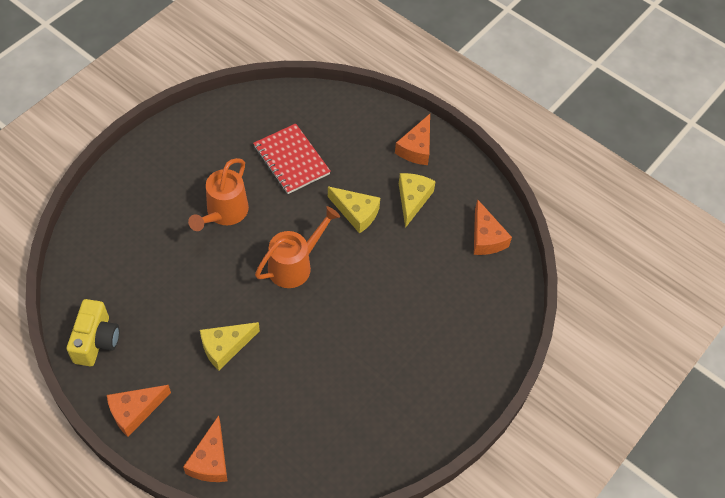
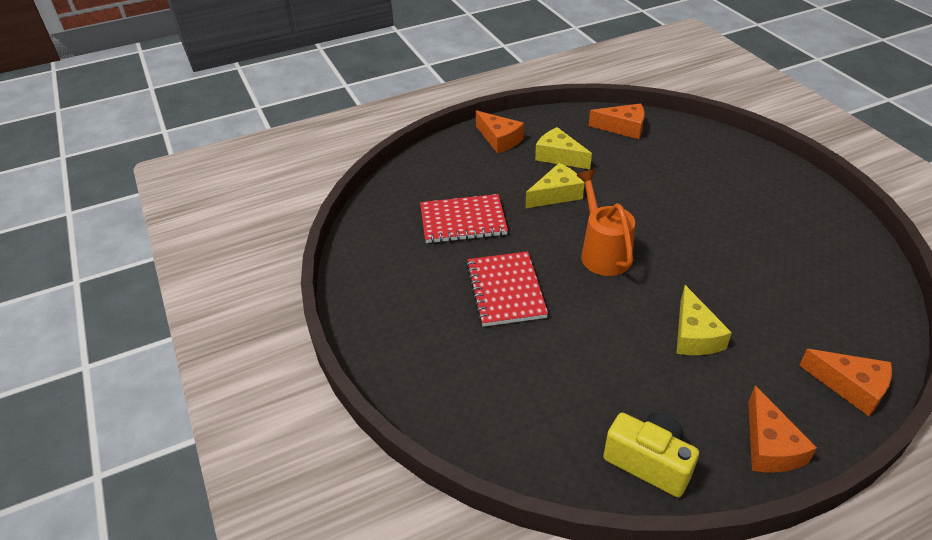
camera: 60 degrees left, 15 degrees down
orange watering can [188,158,249,231] -> red notebook [466,251,548,327]

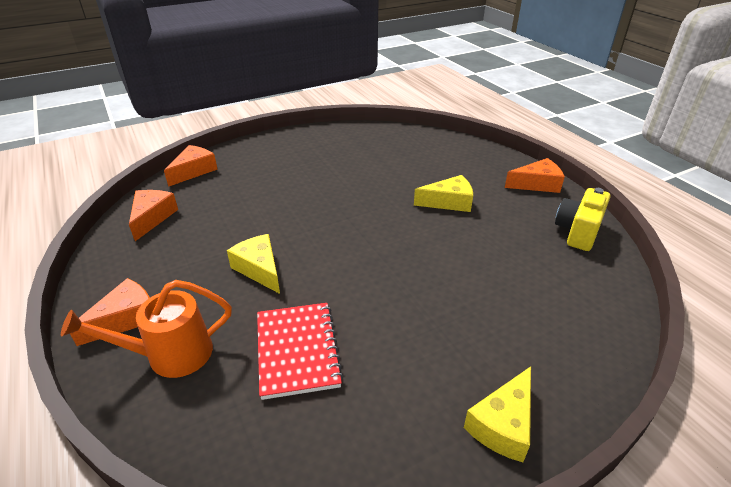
camera: 95 degrees left, 5 degrees down
red notebook [466,251,548,327] -> none
yellow cheese [535,127,592,169] -> yellow cheese moved to [464,366,531,462]
orange watering can [577,170,635,276] -> orange watering can moved to [61,280,232,378]
orange cheese [799,349,892,416] -> orange cheese moved to [164,145,217,187]

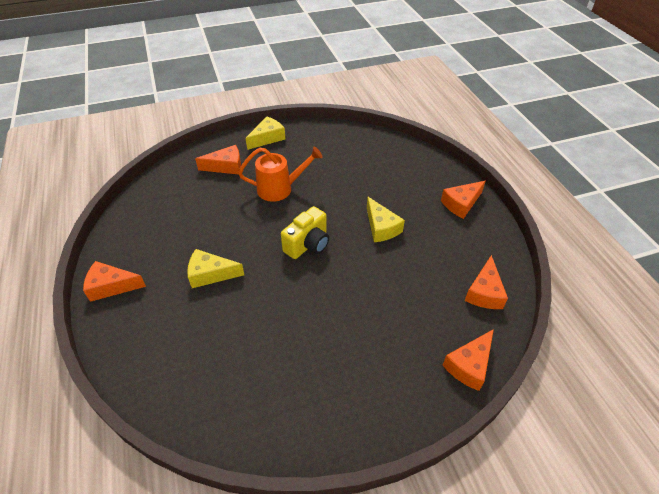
camera: 170 degrees left, 10 degrees up
orange watering can [61,280,232,378] -> orange watering can moved to [238,147,323,202]
red notebook [257,303,344,400] -> none
yellow camera [555,188,610,251] -> yellow camera moved to [281,206,329,259]
none -> orange cheese [195,145,241,175]

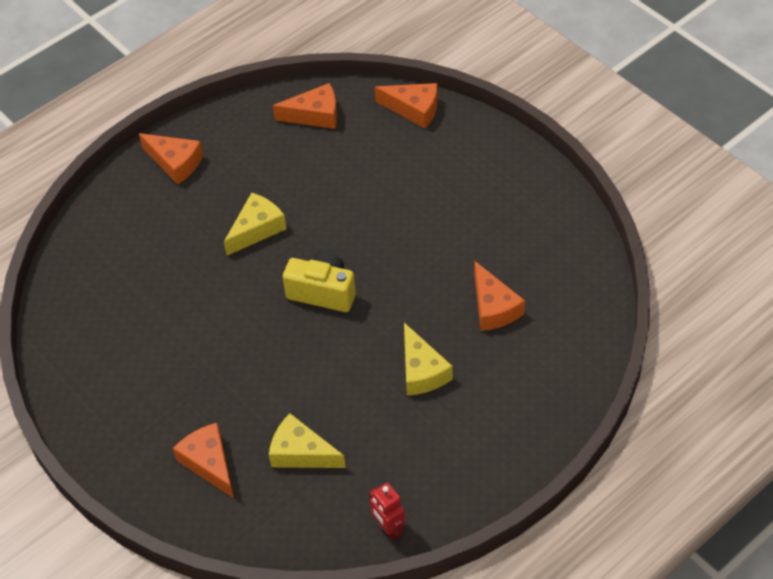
camera: 110 degrees left, 5 degrees up
orange cheese [83,261,146,302] -> orange cheese moved to [474,261,525,331]
orange watering can [238,147,323,202] -> none
yellow cheese [246,116,285,150] -> yellow cheese moved to [269,413,346,468]
none -> red robot [369,483,405,540]

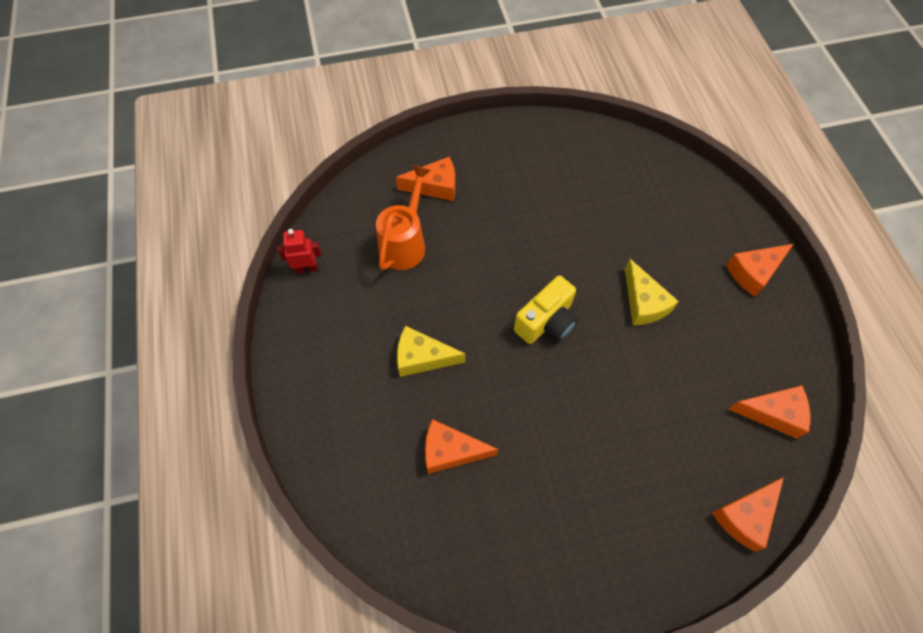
camera: 115 degrees right, 10 degrees up
yellow cheese [269,413,346,468] -> orange watering can [376,165,431,271]
orange cheese [273,83,337,129] -> orange cheese turned 105 degrees counterclockwise [728,385,810,439]

